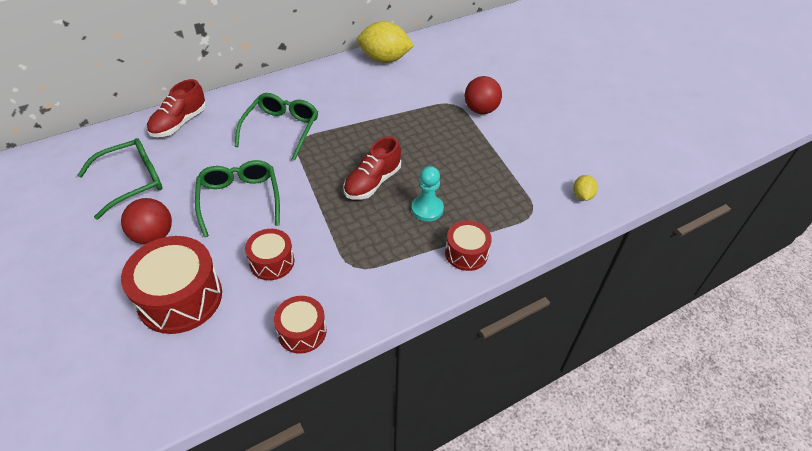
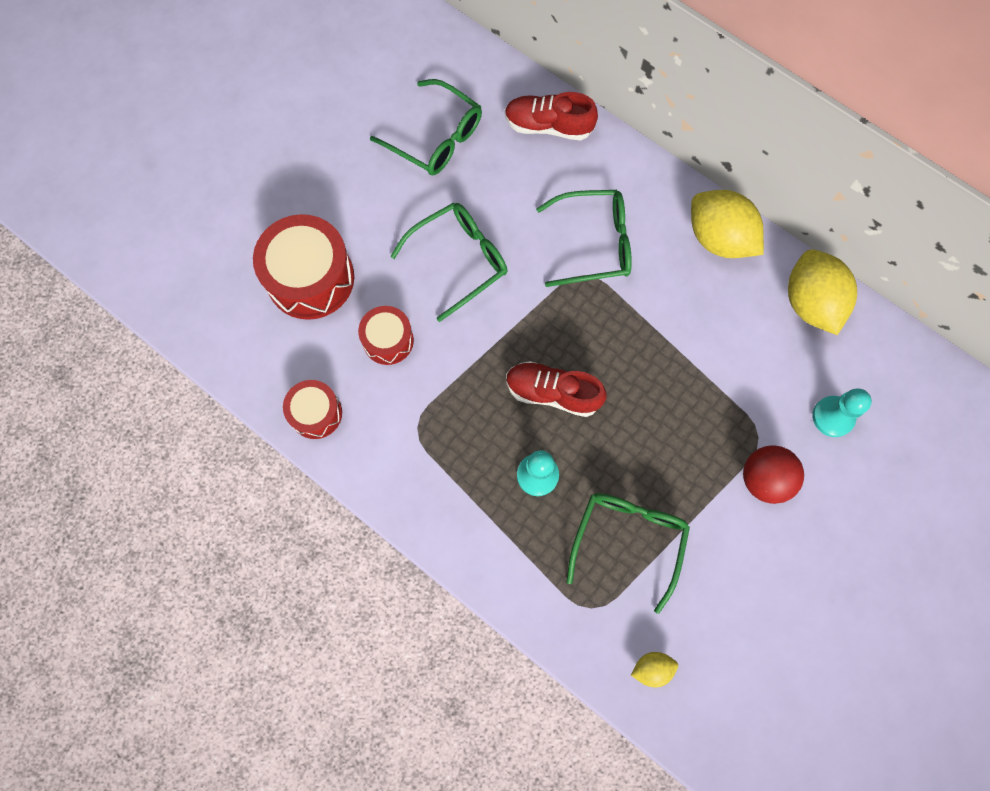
camera: 70 degrees right, 25 degrees up
red ball [121,198,172,244] -> none
red drum [445,220,492,271] -> none
none -> green glasses [567,493,690,614]
none -> yellow lemon [691,190,764,258]
none -> turquoise pawn [812,389,872,437]

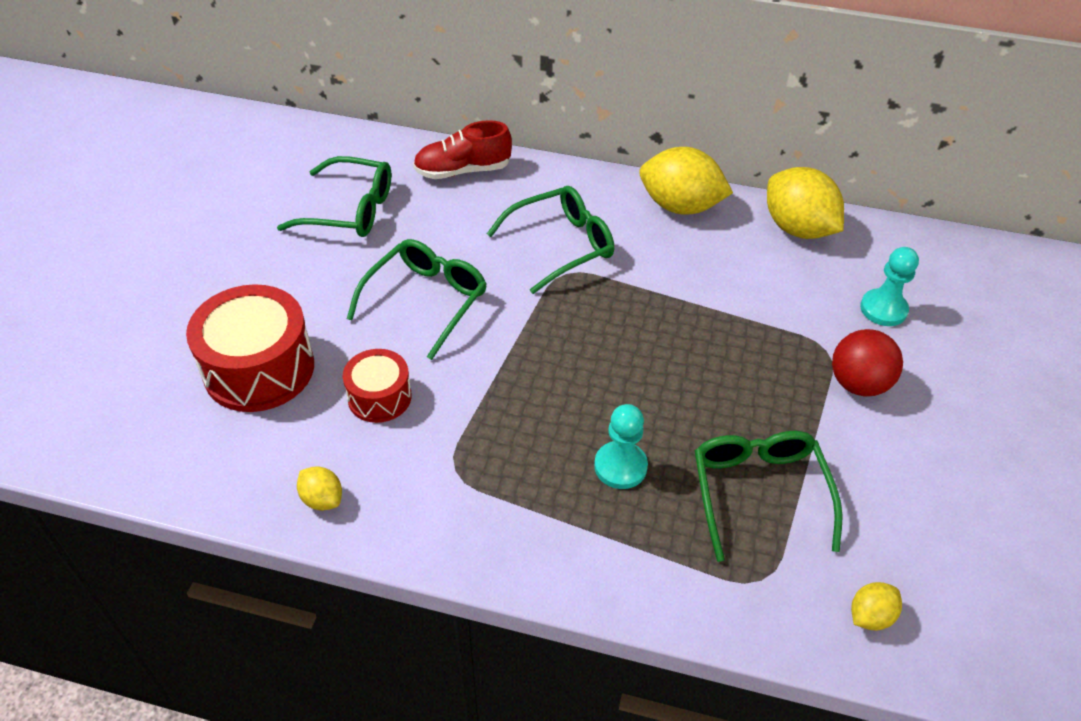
camera: 25 degrees left, 25 degrees down
red drum [283,380,342,439] -> yellow lemon [297,466,342,510]
red shoe [506,361,607,417] -> none

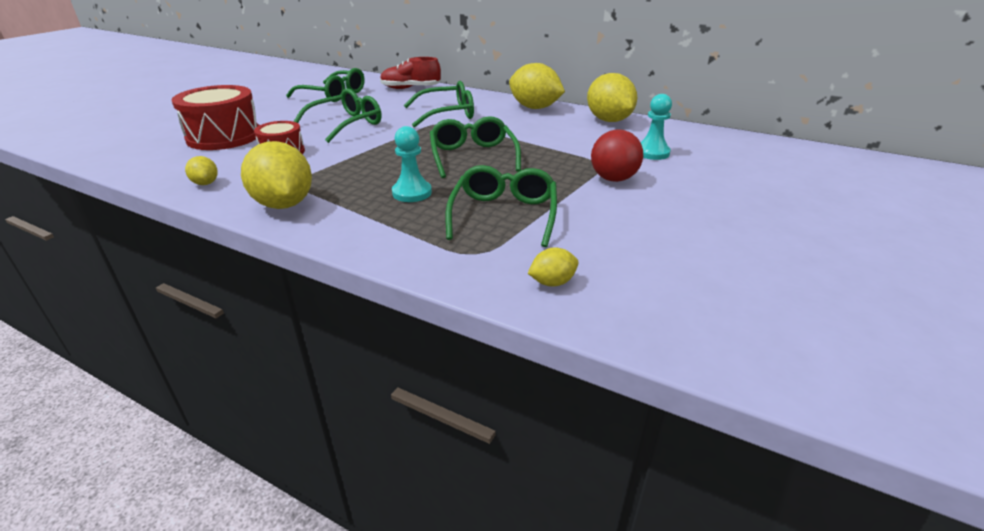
camera: 15 degrees right, 15 degrees down
none -> yellow lemon [241,141,312,209]
none -> green glasses [430,116,521,178]

